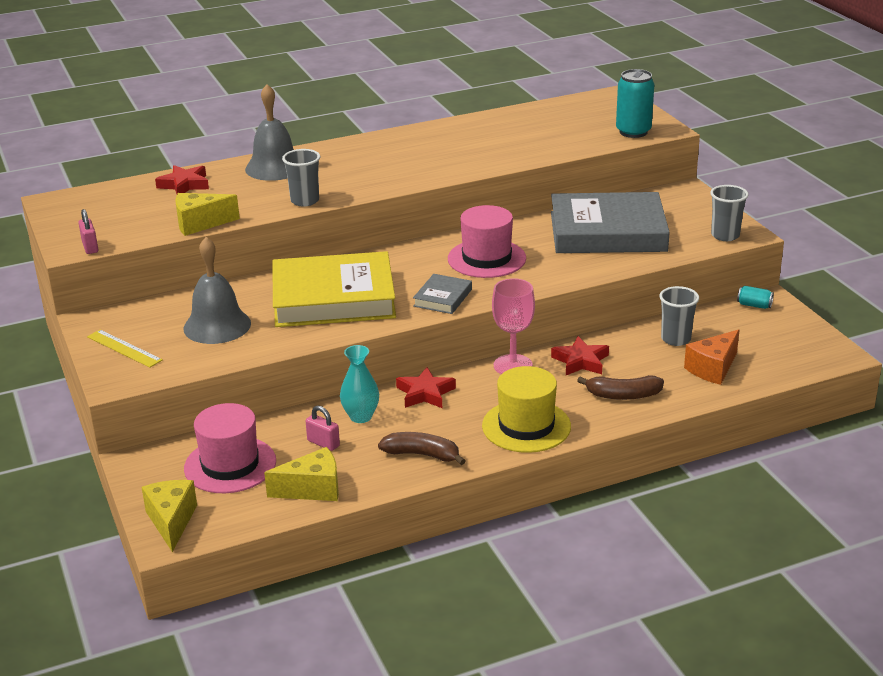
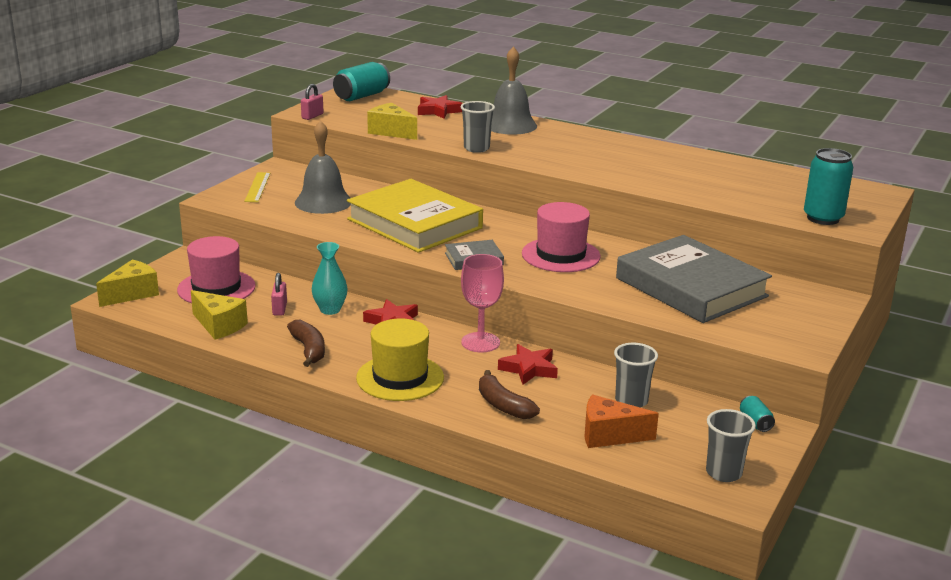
camera: 50 degrees right, 5 degrees down
grey cup [710,185,749,241] -> grey cup moved to [706,409,756,482]
none -> turquoise can [333,62,390,101]

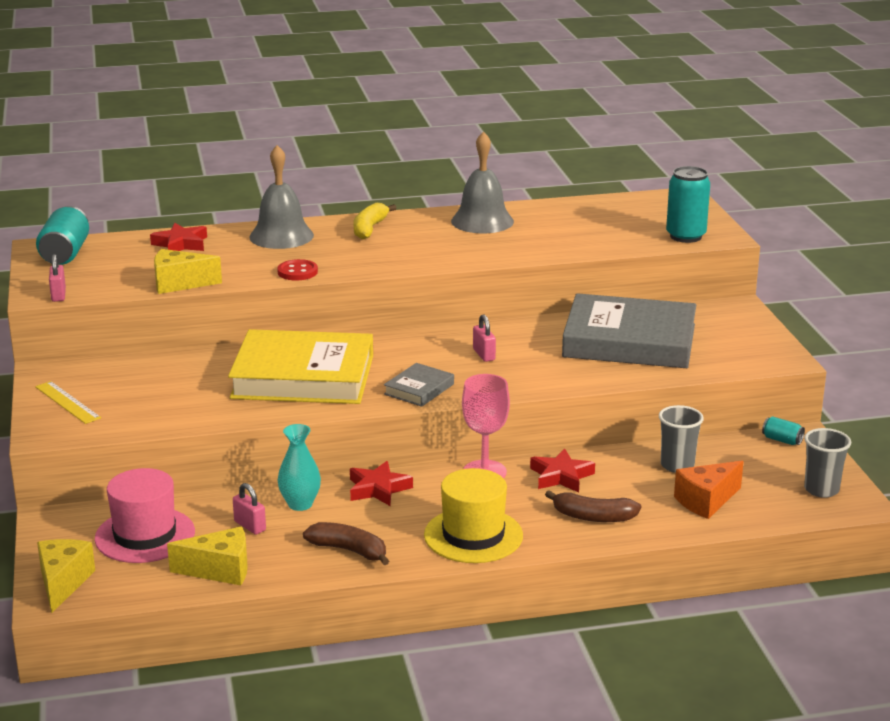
camera: 40 degrees left, 0 degrees up
grey bell [295,120,351,214] -> grey bell moved to [451,131,514,233]
grey cup [460,101,495,153] -> red button [277,259,318,280]
pink hat [522,202,601,272] -> pink padlock [473,314,496,362]
none -> yellow banana [354,203,396,239]

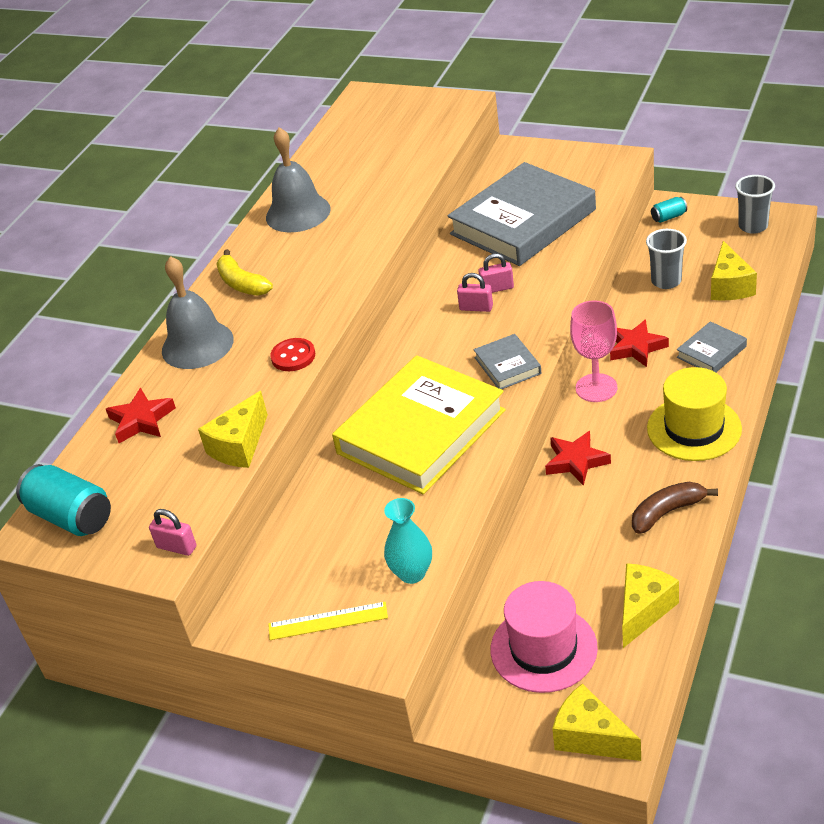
camera: 50 degrees left, 15 degrees up
pink padlock [233,483,266,535] -> pink padlock moved to [478,253,514,293]
turquoise vase [277,424,321,511] -> turquoise vase moved to [384,498,432,584]
brown banana [545,490,641,522] -> grey book [677,321,747,372]
turquoise can [666,166,710,243] -> none
orange cheese [674,461,744,519] -> yellow cheese [711,241,757,300]

